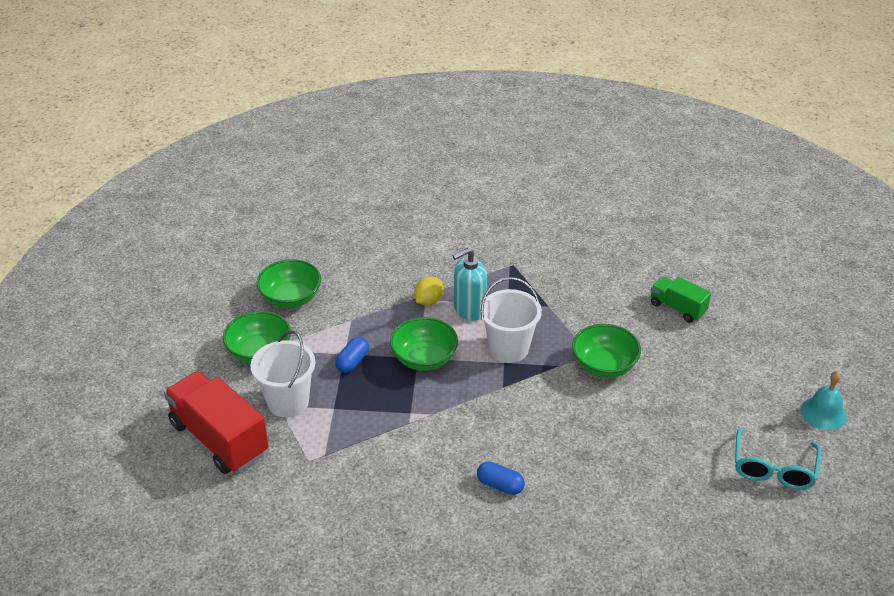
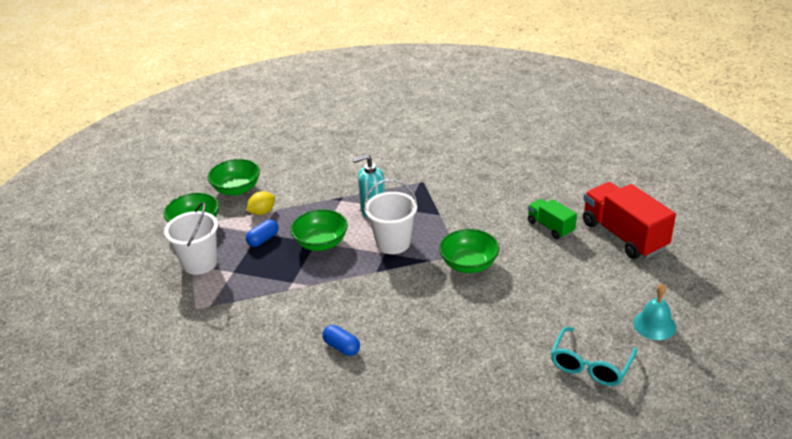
camera: 15 degrees right, 5 degrees down
red truck [164,371,269,474] -> red truck moved to [583,182,676,259]
yellow lemon [414,276,443,305] -> yellow lemon moved to [246,191,275,215]

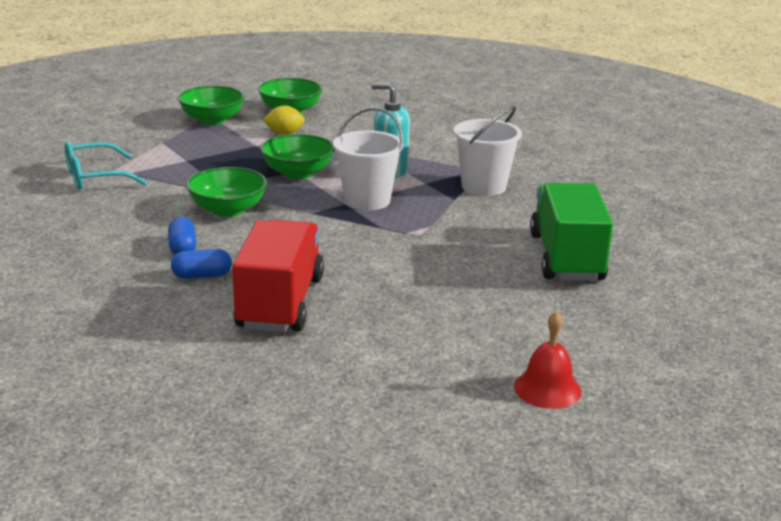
camera: 35 degrees right, 10 degrees down
white bucket [164,202,218,275] -> white bucket moved to [454,106,522,196]
blue capsule [246,219,278,247] -> blue capsule moved to [171,249,232,279]
green bowl [439,229,499,273] -> green bowl moved to [186,167,267,217]
green truck [528,199,577,239] -> green truck [530,183,613,281], size x1.81
turquoise glasses [551,327,637,386] -> turquoise glasses moved to [65,141,147,190]
red truck [583,182,676,259] -> red truck moved to [232,220,324,332]
turquoise bell [633,283,676,340] -> red bell [514,311,582,409]

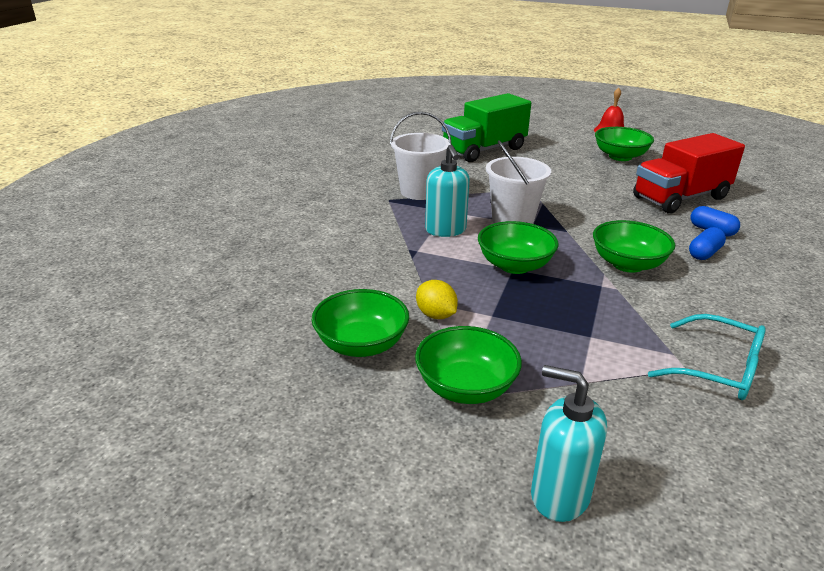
camera: 125 degrees left, 5 degrees up
none -> turquoise soap dispenser [531,365,607,522]
none -> green bowl [595,127,654,161]

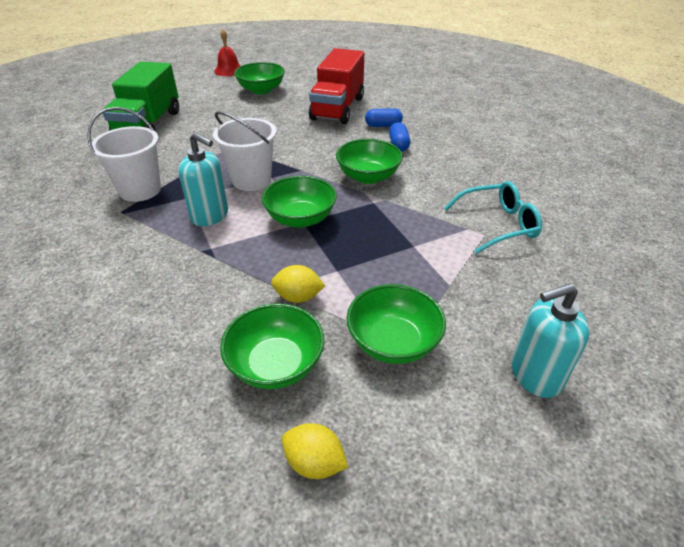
camera: 45 degrees left, 10 degrees up
none -> yellow lemon [282,423,348,479]

